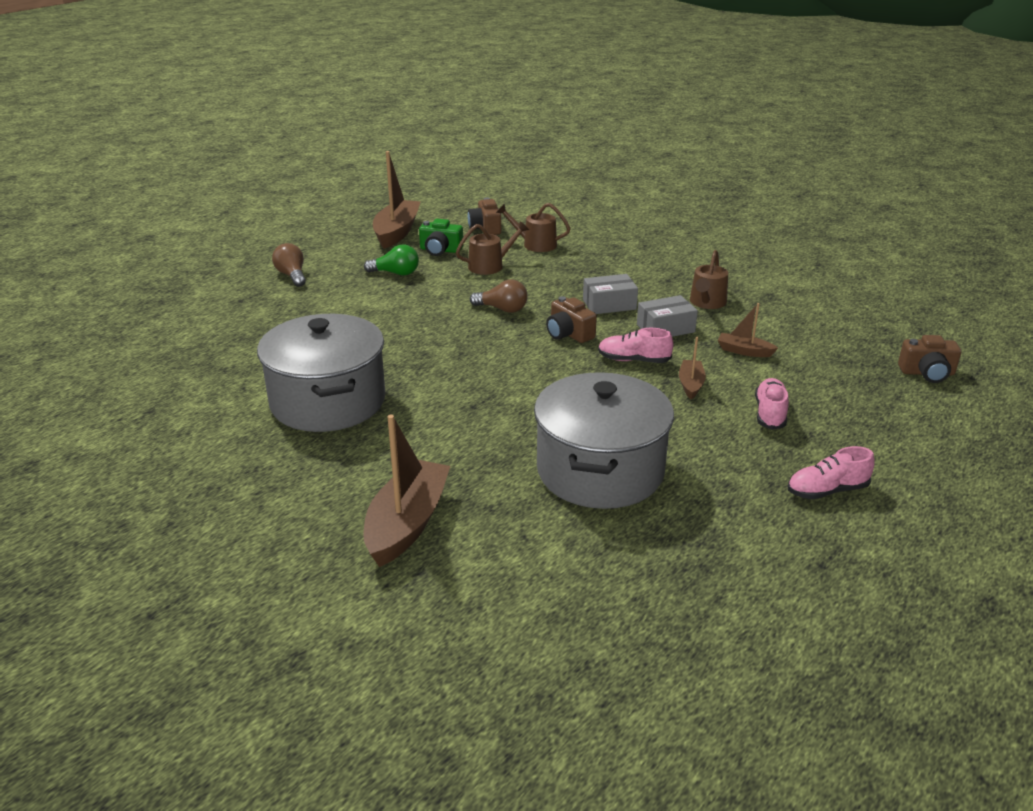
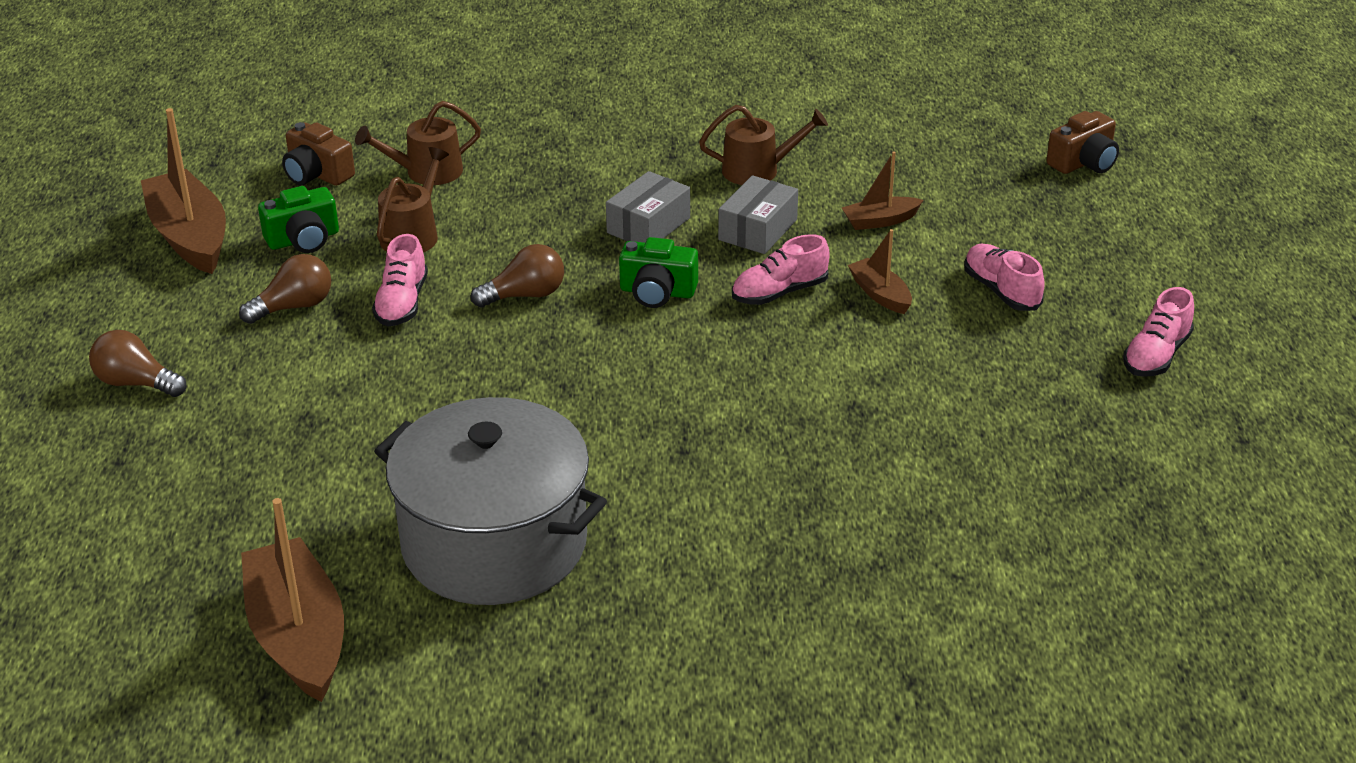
camera: 40 degrees left, 5 degrees up
brown boat [363,415,450,567] -> brown boat moved to [241,498,344,702]
green light bulb [364,244,419,276] -> brown light bulb [239,254,331,324]
grey pot [534,372,674,509] -> none
brown camera [546,296,597,343] -> green camera [619,237,698,308]
brown watering can [690,250,728,309] -> brown watering can turned 75 degrees counterclockwise [699,105,828,185]
none -> pink shoe [372,234,428,326]

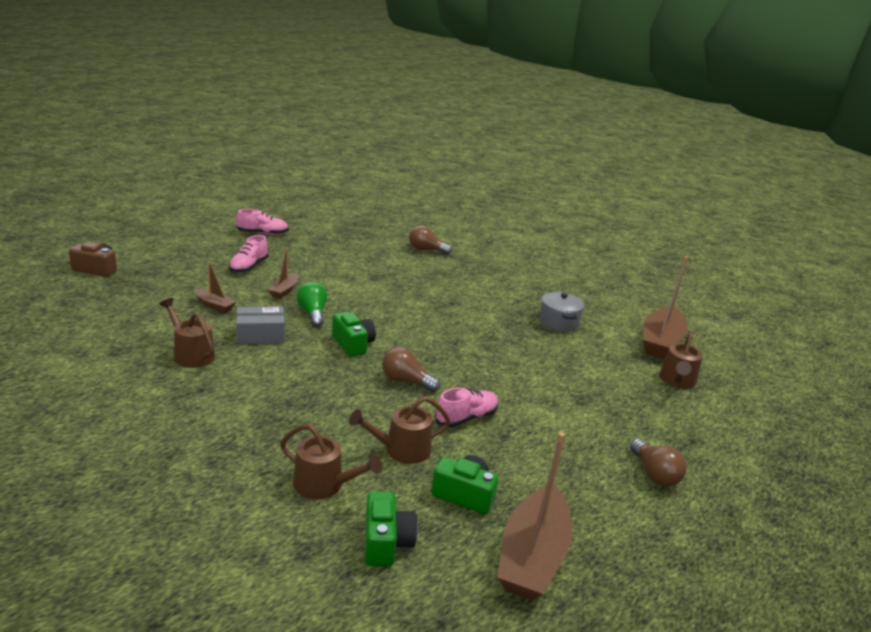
camera: 135 degrees left, 10 degrees down
brown light bulb [239,254,331,324] -> brown light bulb moved to [409,226,452,255]
brown camera [282,122,355,186] -> green camera [365,491,418,566]
grey pot [374,397,607,605] -> grey pot [539,292,584,332], size x0.47
grey box [606,171,690,243] -> none
pink shoe [732,234,830,305] -> green light bulb [297,282,327,327]
none -> brown watering can [659,331,703,389]

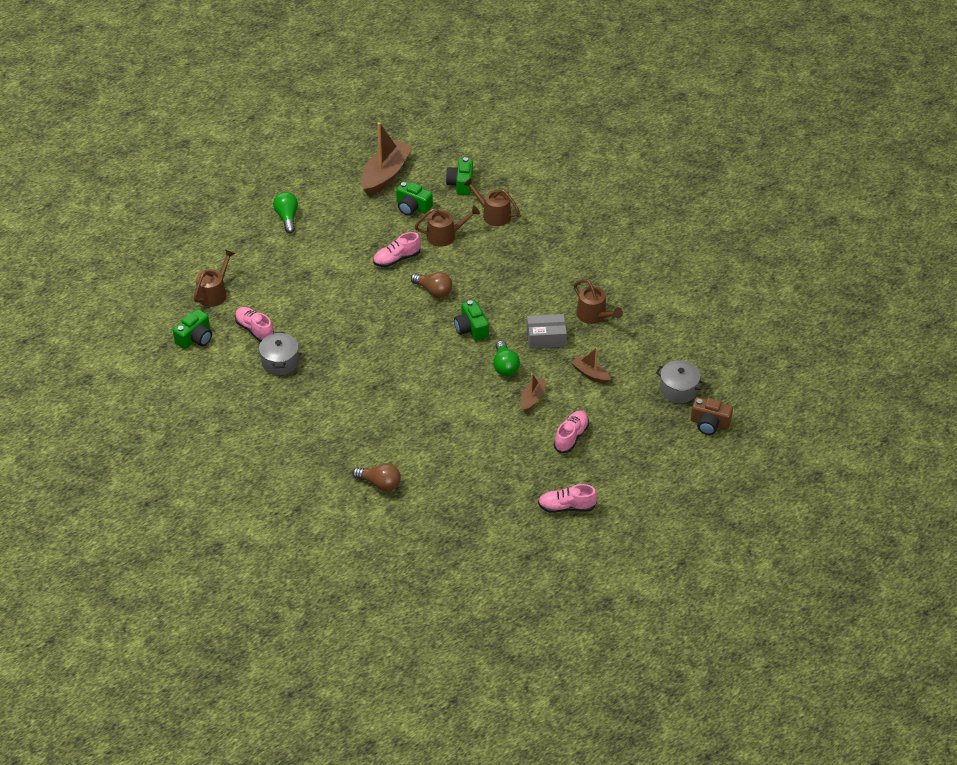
camera: 170 degrees left, 20 degrees up
brown light bulb [630,439,687,487] -> green light bulb [273,192,298,233]
brown boat [643,256,688,359] -> green camera [173,309,212,349]
none -> pink shoe [235,307,274,342]
none -> grey pot [656,360,705,403]

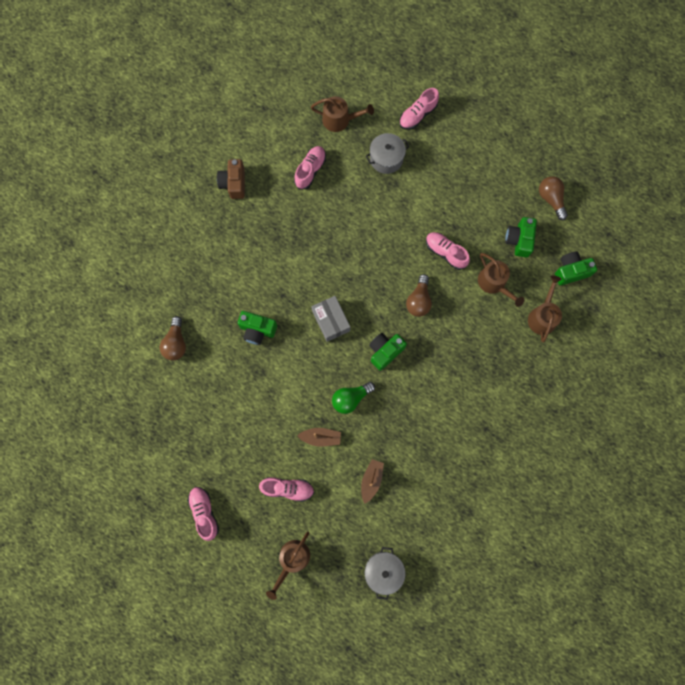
camera: 70 degrees right, 30 degrees up
green camera [173,309,212,349] -> green camera moved to [238,311,277,345]
grey pot [259,332,299,375] -> grey pot moved to [366,133,409,174]
green light bulb [273,192,298,233] -> none
brown boat [361,122,413,196] -> brown light bulb [539,176,568,220]
grey box [526,314,567,349] -> grey box moved to [311,296,350,342]
brown watering can [574,279,623,324] -> brown watering can moved to [266,532,310,600]
brown camera [691,397,733,435] -> brown camera moved to [217,159,245,199]
none -> pink shoe [399,88,439,130]

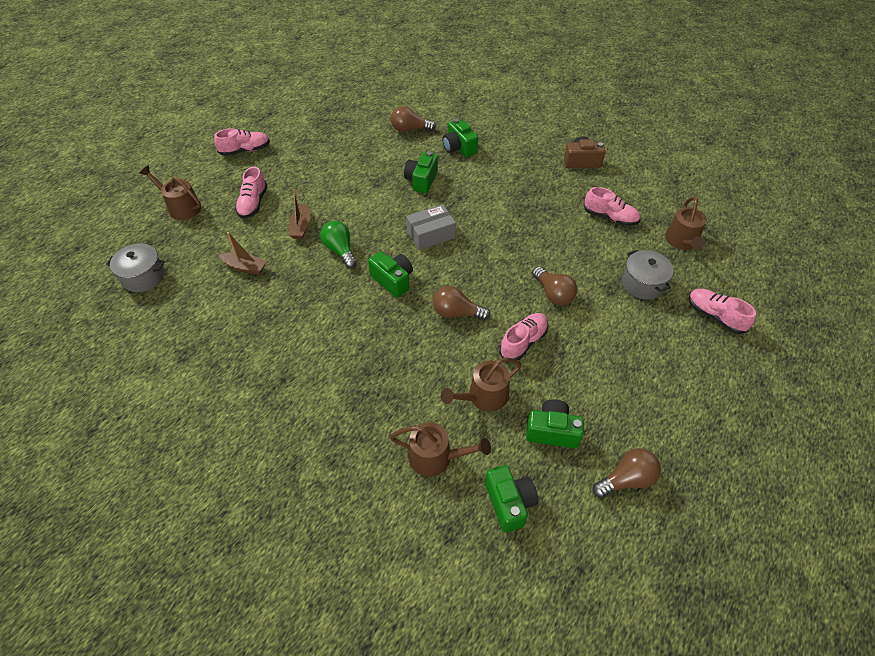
camera: 90 degrees right, 25 degrees down
none -> green camera [442,119,478,157]
none -> brown light bulb [532,267,577,306]

